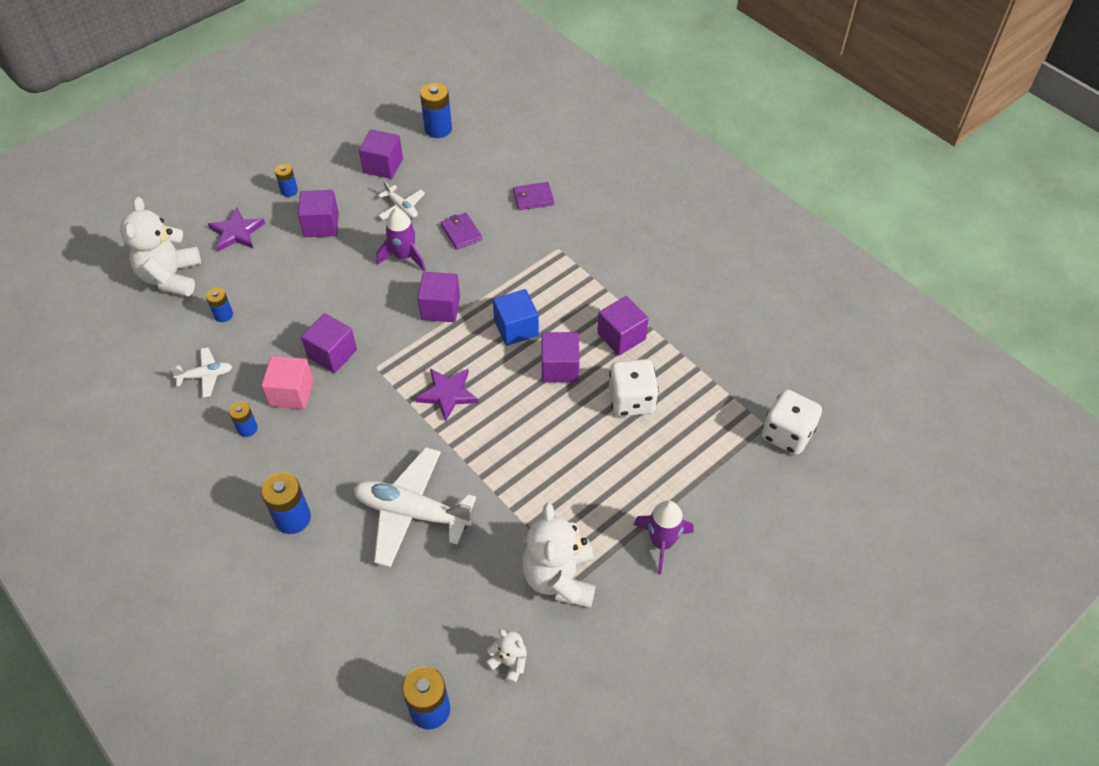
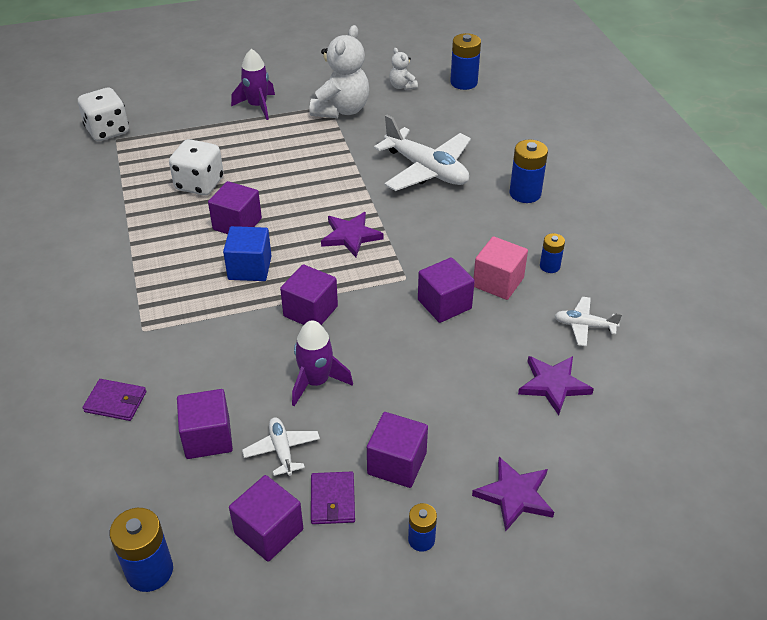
camera: 155 degrees left, 10 degrees down
white teddy bear [120,197,201,297] -> none
blue battery [206,288,233,322] -> purple star [518,356,594,415]
purple wallet [440,212,482,250] -> purple wallet moved to [311,471,355,524]
purple cube [597,296,649,355] -> purple cube moved to [177,389,233,459]

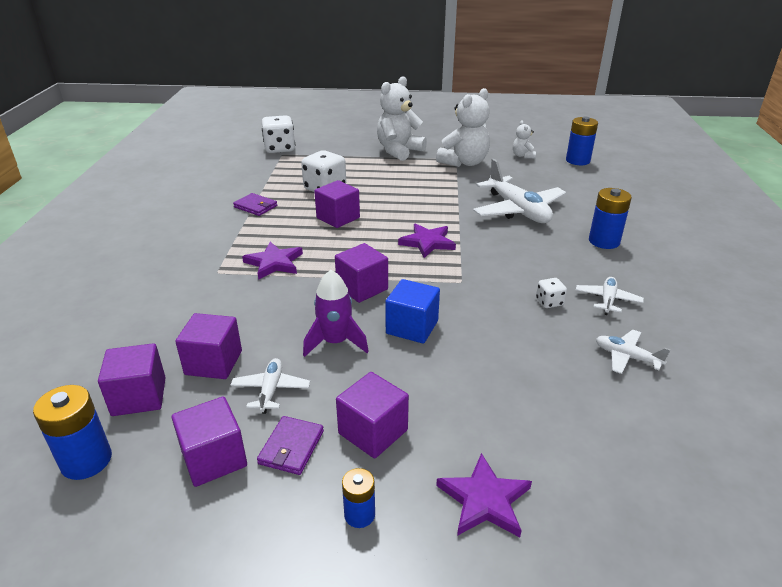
camera: 20 degrees right, 10 degrees down
purple wallet [83,379,146,421] -> purple wallet moved to [233,193,277,216]
blue cube [223,226,272,281] -> blue cube moved to [385,279,440,344]
purple rocket [231,49,275,120] -> white teddy bear [377,76,427,161]
purple cube [418,257,475,323] -> purple cube moved to [98,343,166,416]
pink cube [473,236,528,300] -> white dice [536,278,567,308]
purple star [518,356,594,415] -> purple star moved to [242,242,303,280]
blue battery [540,233,565,273] -> white plane [576,277,644,315]

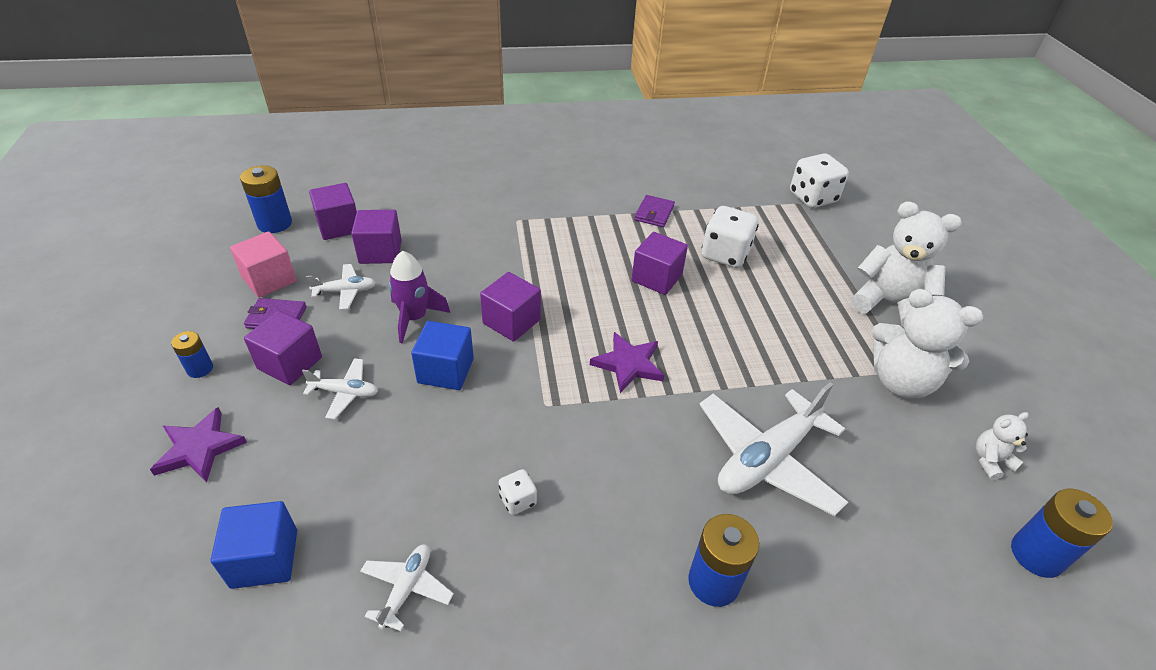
camera: 75 degrees right, 10 degrees up
purple cube [172,397,247,487] -> pink cube [230,232,297,298]
purple star [242,242,303,280] -> none
white plane [576,277,644,315] -> white plane moved to [302,358,378,419]
none -> blue cube [211,501,297,589]

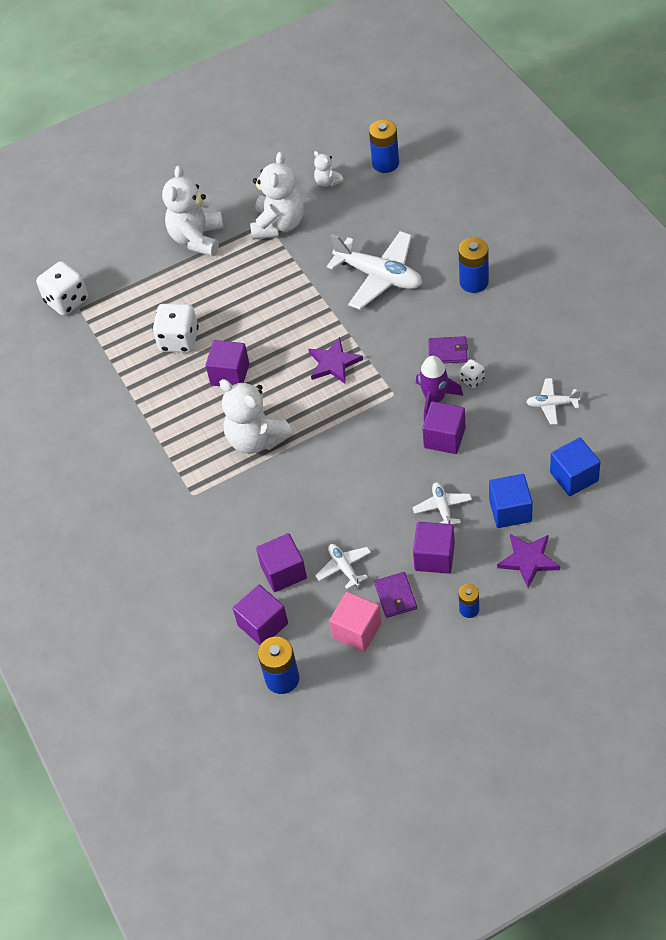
camera: 100 degrees left, 10 degrees up
purple rocket [388,251,450,343] -> purple rocket moved to [416,356,463,421]
blue cube [411,321,474,390] -> blue cube moved to [489,474,533,528]
purple cube [480,272,541,342] -> purple cube moved to [422,401,466,454]
purple wallet [634,195,675,227] -> purple wallet moved to [428,336,468,363]
none -> white teddy bear [219,379,293,454]

